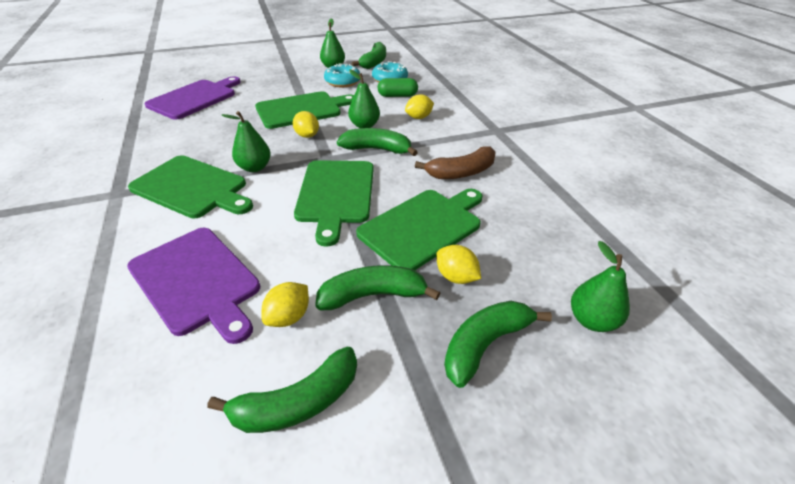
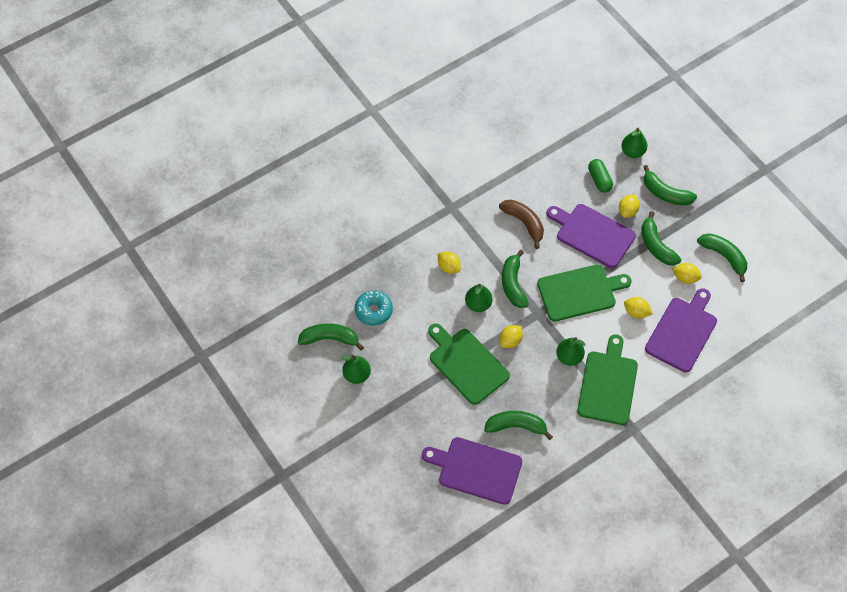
camera: 105 degrees left, 20 degrees up
turquoise donut [324,63,360,87] -> none
green cutting board [356,189,483,270] -> purple cutting board [547,204,636,268]
green capsule [378,78,418,97] -> green capsule moved to [588,159,613,193]
none -> green banana [484,411,553,440]
none -> yellow lemon [624,297,653,319]

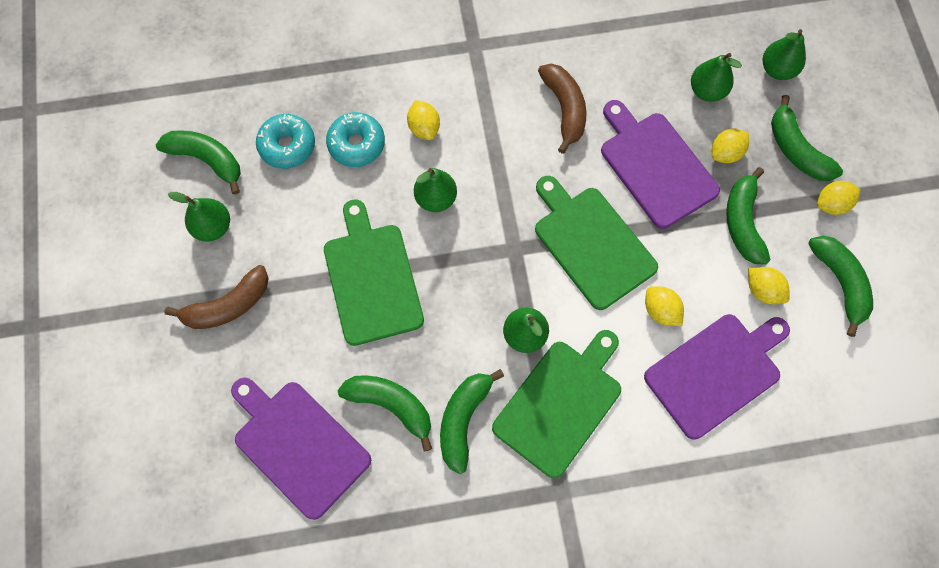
camera: 25 degrees right, 10 degrees up
yellow lemon [500,325,523,348] -> yellow lemon moved to [817,181,860,215]
green banana [502,250,529,308] -> green banana moved to [440,369,504,474]
green cutting board [537,264,632,322] -> green cutting board turned 135 degrees counterclockwise [535,176,658,310]
green capsule [588,159,613,193] -> green pear [691,53,742,102]
none -> brown banana [164,265,268,329]
none -> turquoise donut [326,112,385,167]

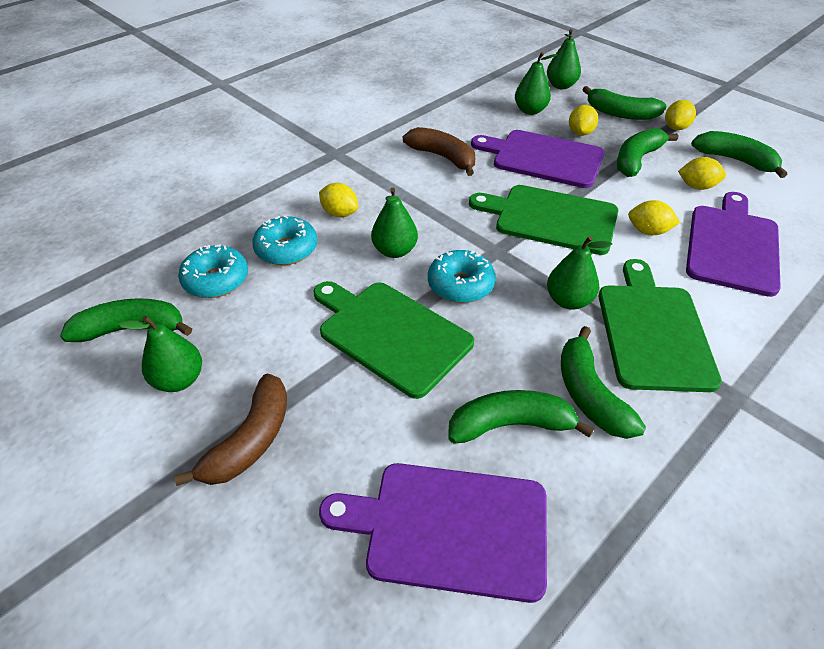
camera: 35 degrees left, 25 degrees down
green banana [726,167,770,265] -> green banana turned 75 degrees clockwise [617,128,678,177]
none -> turquoise donut [428,250,496,303]

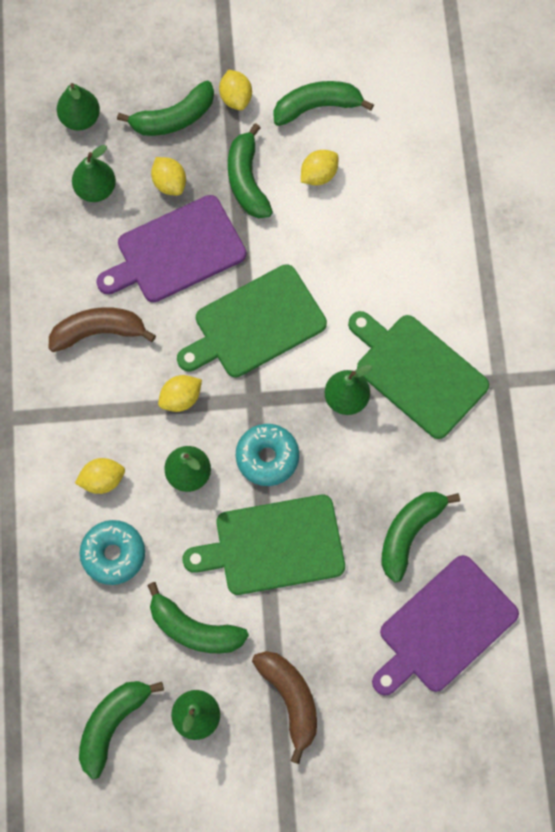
camera: 50 degrees left, 25 degrees up
turquoise donut [178,244,248,298] -> none
green banana [561,326,646,439] -> green banana moved to [147,582,249,653]
yellow lemon [628,200,680,235] -> yellow lemon moved to [158,375,202,412]
purple cutting board [686,192,781,297] -> none

